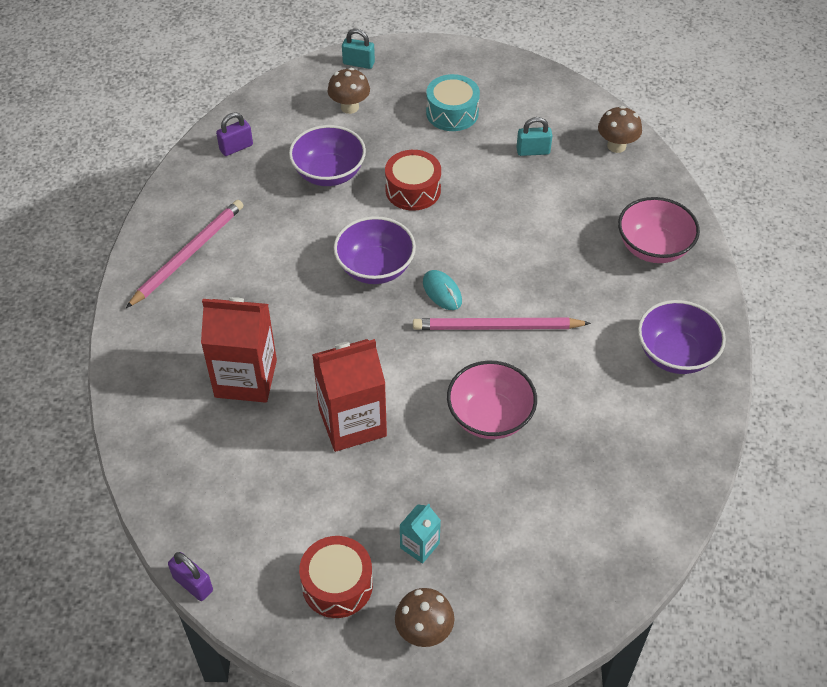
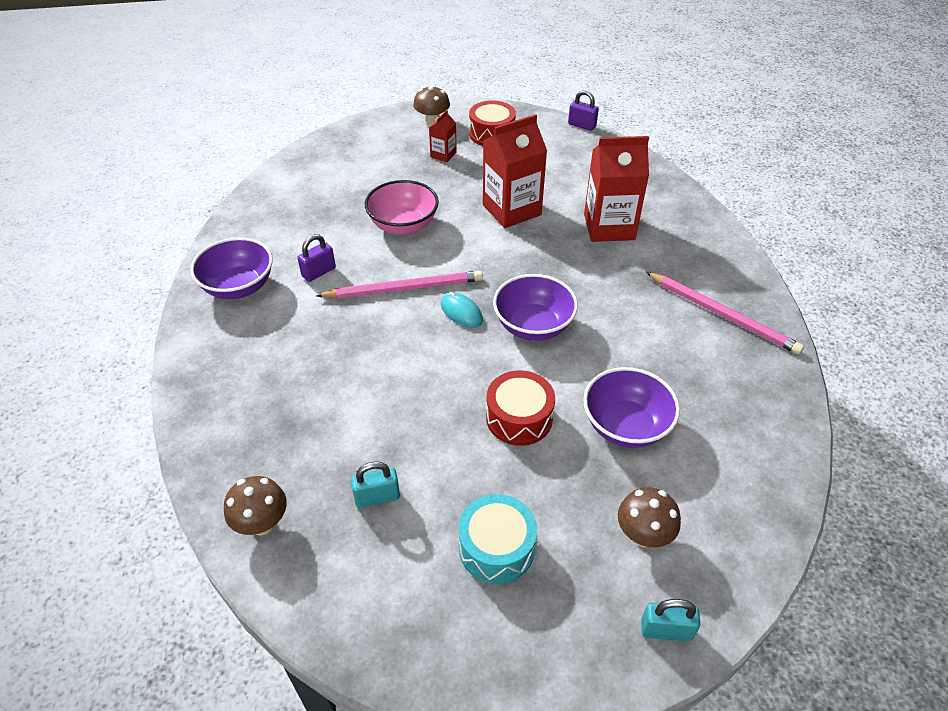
camera: 170 degrees right, 5 degrees down
pink pencil [126,200,243,308] -> pink pencil turned 75 degrees counterclockwise [646,272,804,355]
purple padlock [216,112,253,156] -> purple padlock moved to [297,234,336,282]
turquoise carton [400,503,441,564] -> red carton [429,110,457,162]
pink bowl [618,197,700,263] -> none

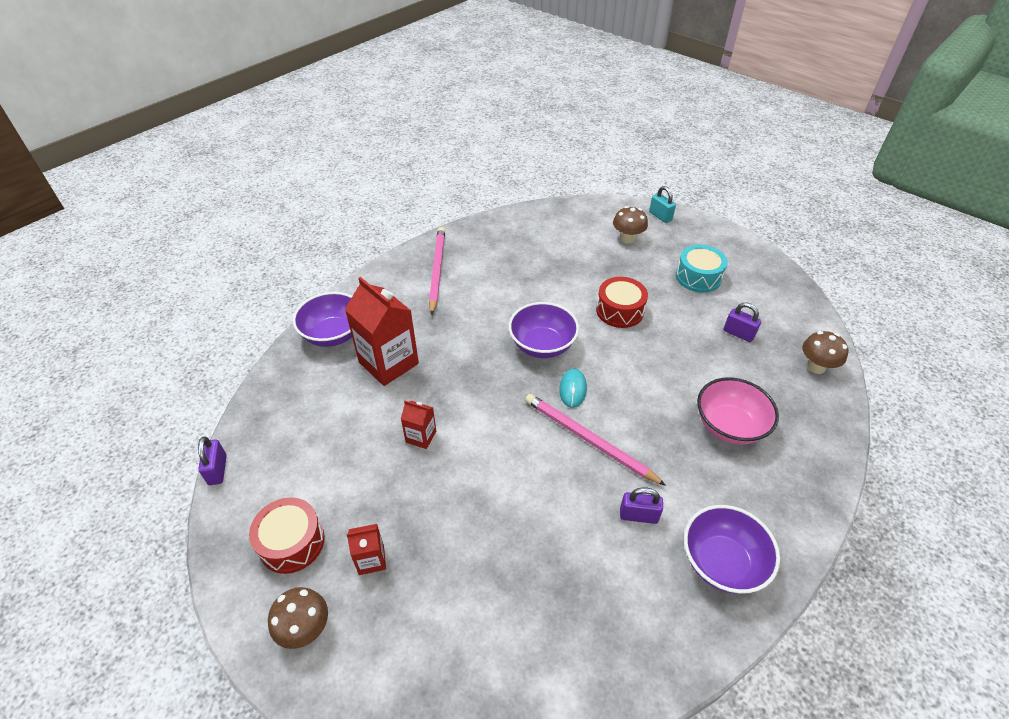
camera: 130 degrees left, 0 degrees up
turquoise padlock [351,461,400,508] -> purple padlock [724,302,761,342]
pink bowl [365,180,439,235] -> pink bowl moved to [697,377,779,445]
red carton [483,114,547,228] -> red carton [401,401,436,449], size x0.49
purple bowl [583,367,680,448] -> purple bowl moved to [293,292,352,347]

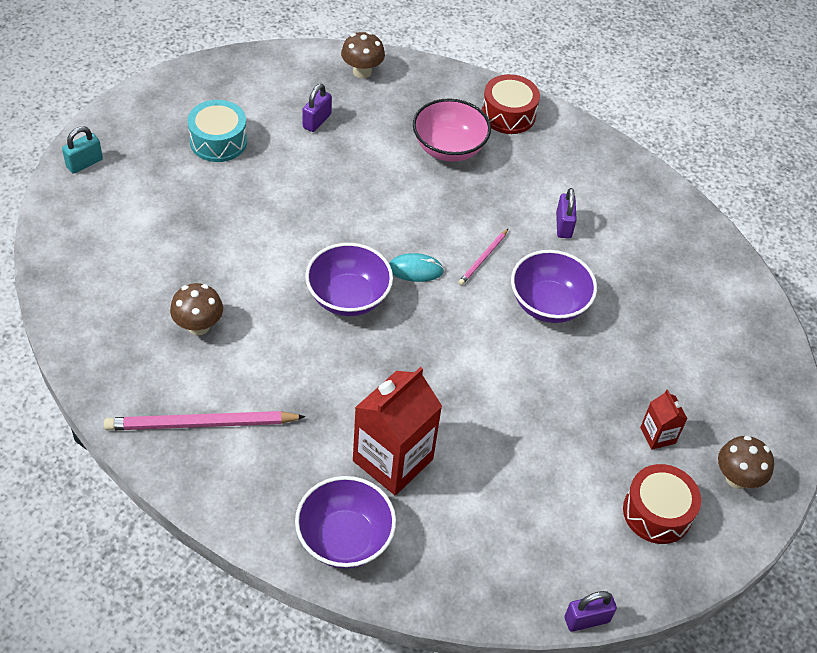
camera: 100 degrees left, 5 degrees up
red carton [401,401,436,449] -> none
pink pencil [525,394,666,486] -> pink pencil [459,229,508,285], size x0.51
red drum [596,277,648,328] -> red drum moved to [482,74,540,134]
brown mushroom [613,206,648,244] -> brown mushroom moved to [170,283,223,335]
purple bowl [684,505,780,594] -> purple bowl moved to [511,250,597,323]

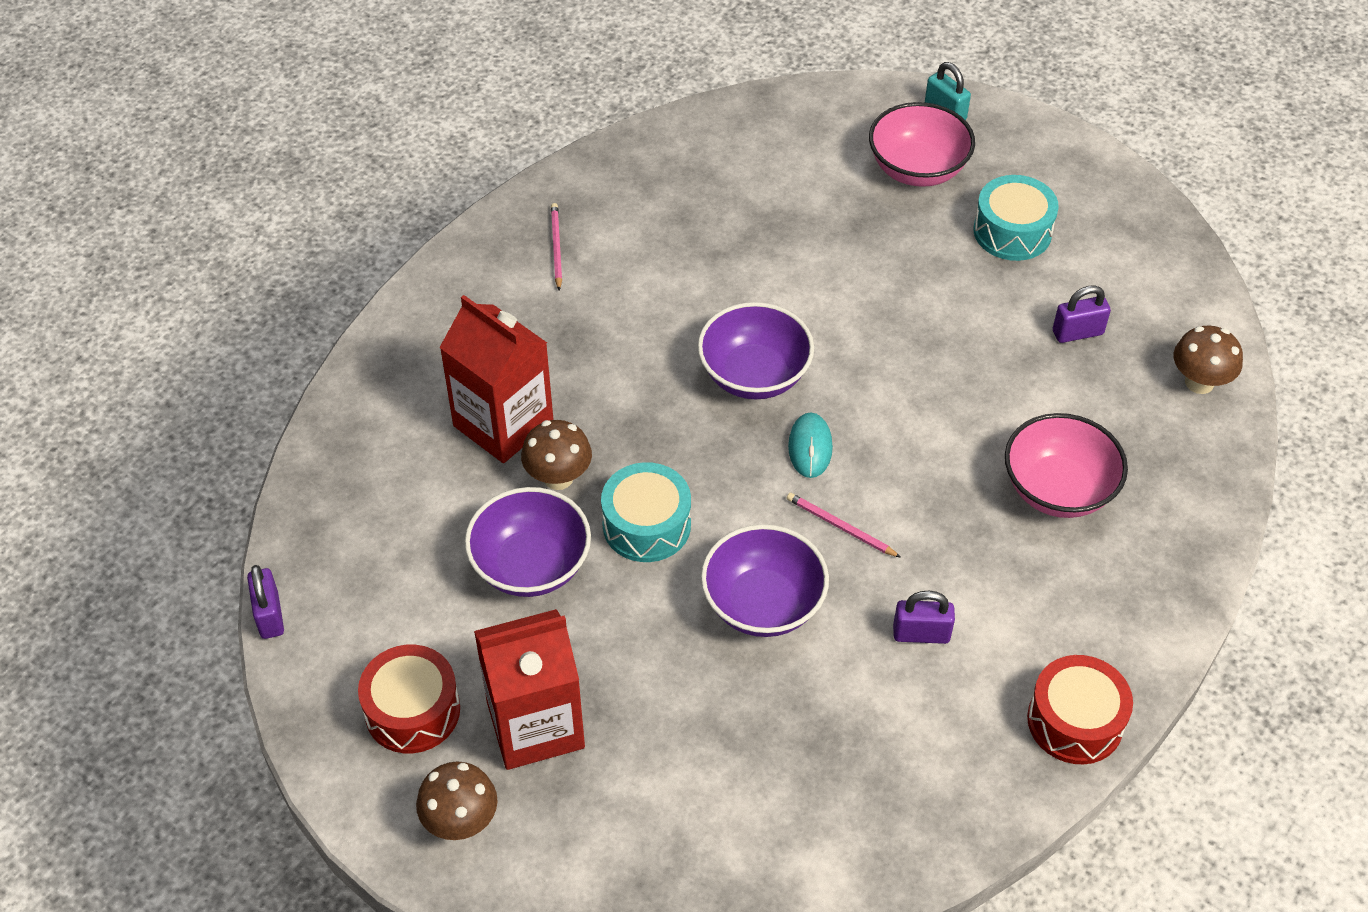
camera: 95 degrees right, 0 degrees up
pink pencil [104,411,306,430] -> pink pencil [551,203,562,291], size x0.51
brown mushroom [170,283,223,335] -> brown mushroom moved to [521,420,592,490]
purple bowl [295,476,396,569] -> purple bowl moved to [465,487,591,597]
purple padlock [302,84,332,132] -> purple padlock turned 45 degrees counterclockwise [1053,285,1111,343]
red drum [482,74,540,134] -> red drum moved to [1027,655,1133,764]
red carton [640,390,687,450] -> red carton [474,609,585,770], size x2.05
none -> turquoise drum [601,462,691,562]
none -> pink bowl [869,102,975,187]

